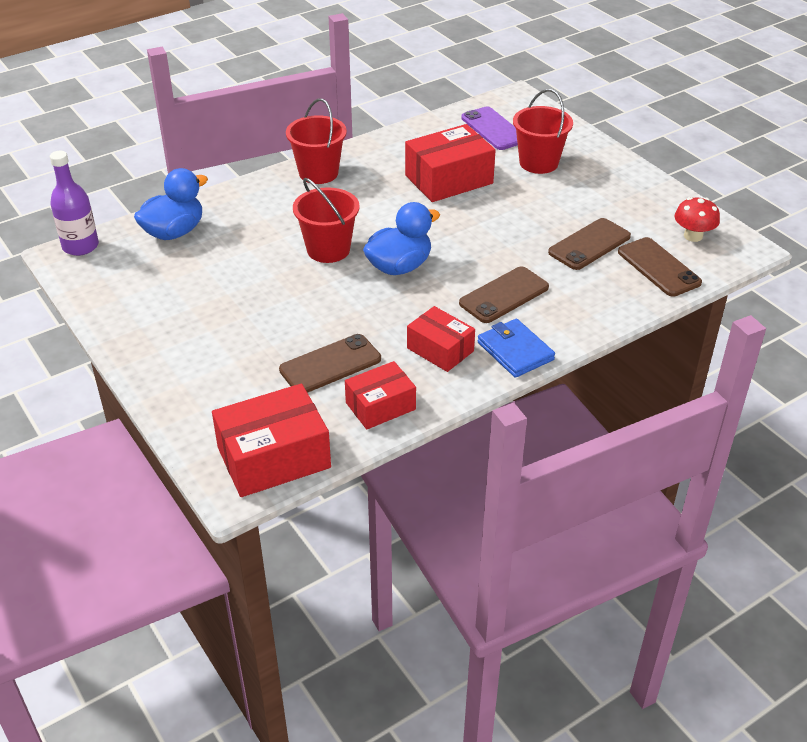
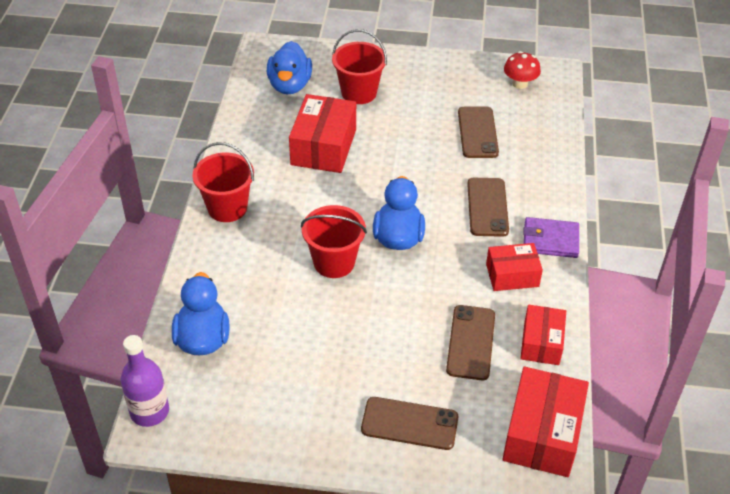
camera: 50 degrees left, 5 degrees up
purple phone [461,106,518,150] -> blue duck [267,41,312,94]
blue wallet [478,319,555,378] -> purple wallet [523,217,579,258]
brown phone [618,237,702,297] -> brown phone moved to [361,397,458,450]

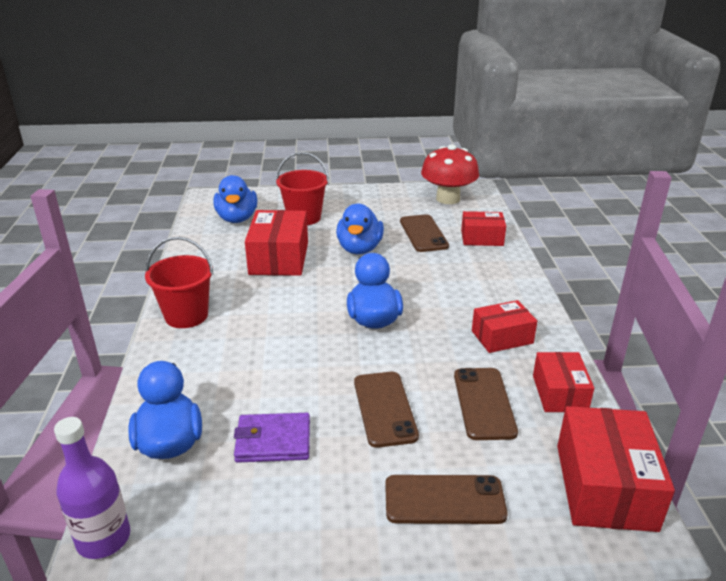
camera: 10 degrees left, 15 degrees down
red bucket [301,205,367,278] -> none
brown phone [467,178,509,237] -> brown phone moved to [354,372,419,448]
red mushroom [504,51,541,89] -> red mushroom [421,144,479,204], size x1.72
purple wallet [523,217,579,258] -> purple wallet moved to [234,413,310,463]
none -> blue duck [336,204,384,254]
none -> red box [461,211,506,246]

